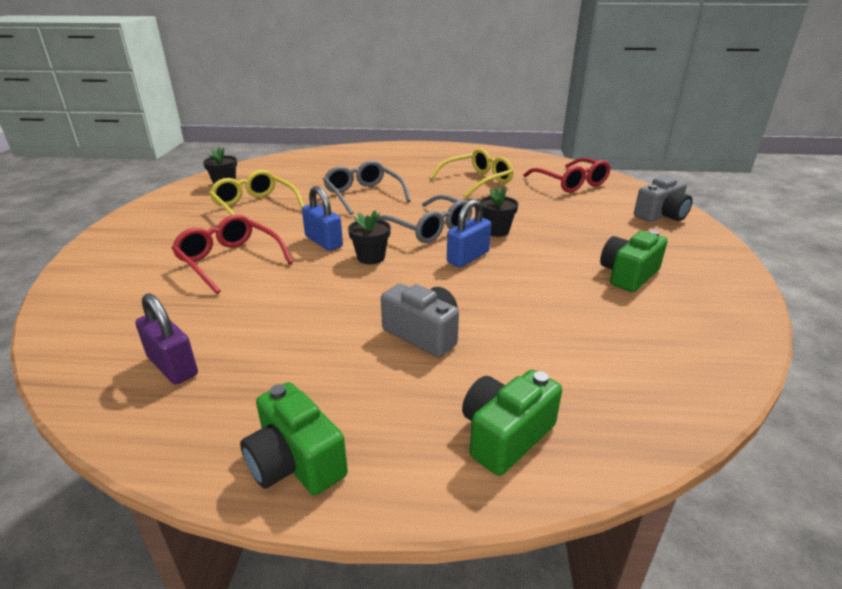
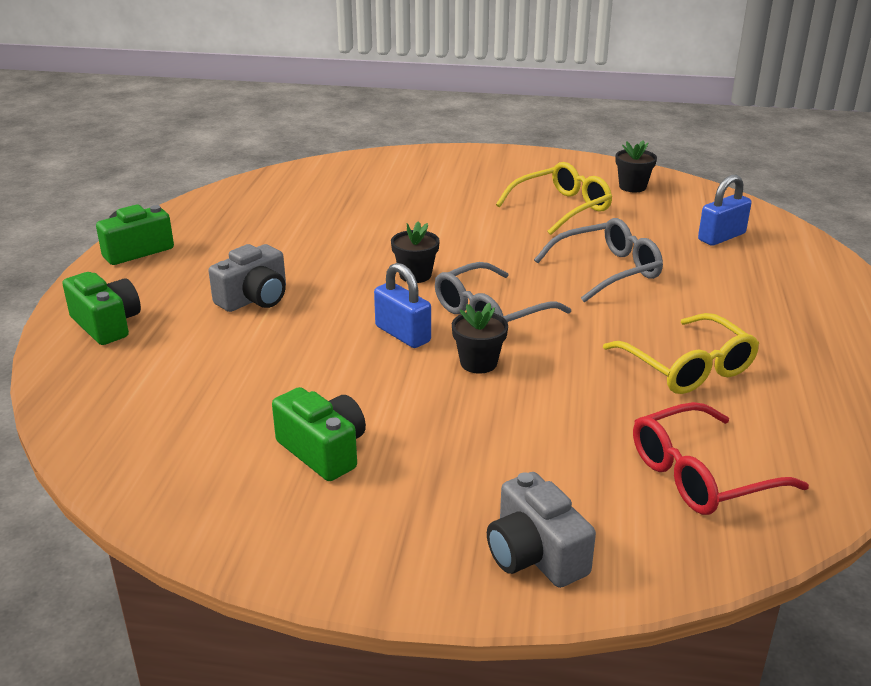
camera: 95 degrees right, 0 degrees up
purple padlock [135,293,198,385] -> none
red glasses [172,214,293,294] -> none
blue padlock [302,186,343,251] -> blue padlock moved to [698,175,751,246]

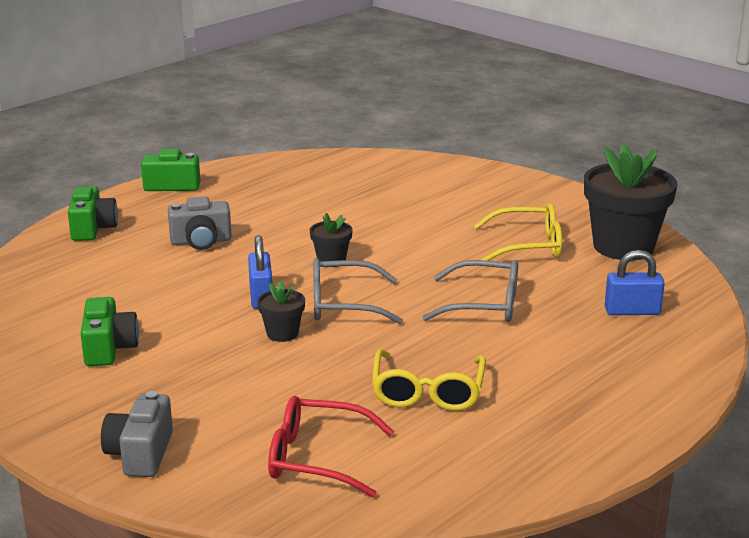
camera: 35 degrees right, 5 degrees down
black flower pot [615,140,657,192] -> black flower pot [584,144,677,260], size x2.16

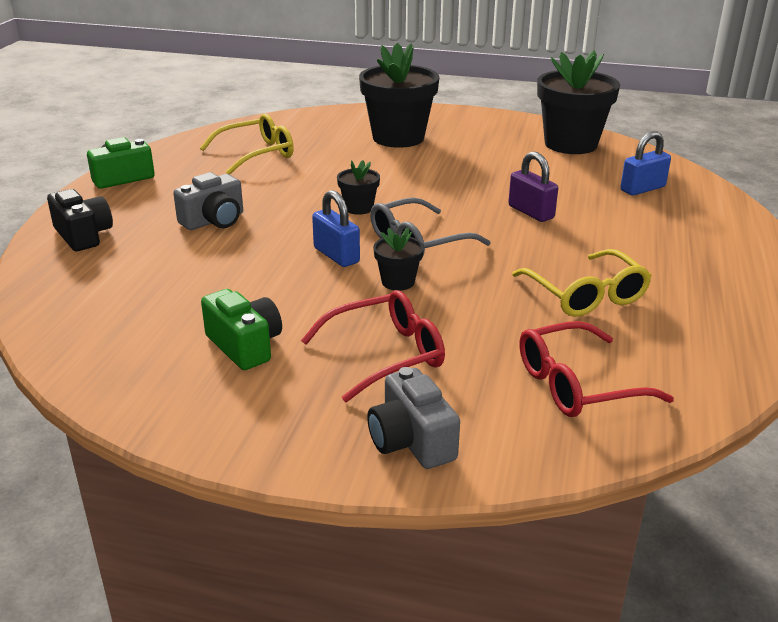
camera: 30 degrees left, 5 degrees up
green camera [68,186,118,241] -> black camera [47,189,113,251]
grey glasses [423,260,518,322] -> purple padlock [508,151,558,222]
yellow glasses [474,203,562,261] -> yellow glasses moved to [200,114,294,175]
none -> red glasses [301,290,445,402]
none -> black flower pot [359,43,439,148]

